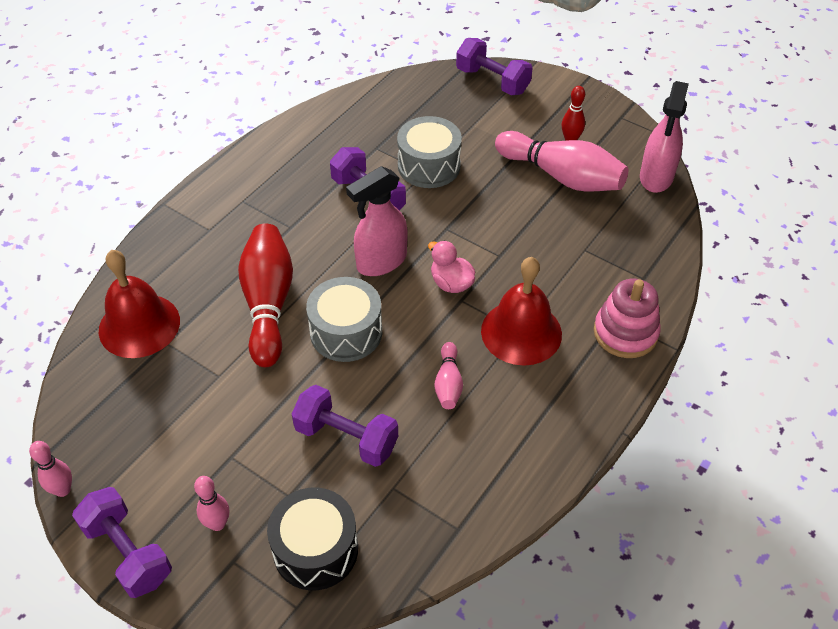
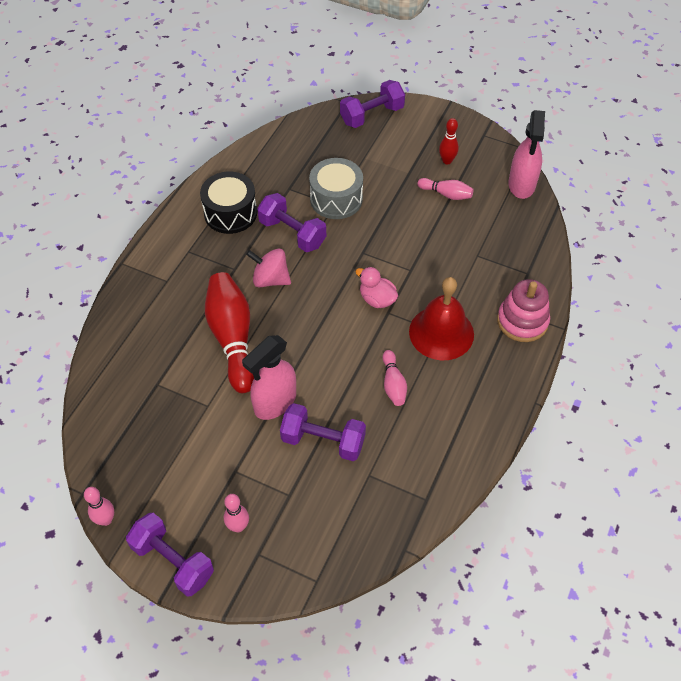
camera: 10 degrees left, 5 degrees up
red bell [99,250,180,358] -> none
black drum [267,488,358,590] -> black drum moved to [200,171,257,234]
grey drum [306,277,382,362] -> none
pink spray bottle [346,166,408,276] -> pink spray bottle moved to [242,335,296,420]
purple dumbbell [456,38,533,95] -> purple dumbbell turned 60 degrees counterclockwise [340,80,405,128]
pink bowling pin [495,131,628,191] -> pink bowling pin [417,178,474,200], size x0.49
none -> pink spinning top [246,248,291,287]

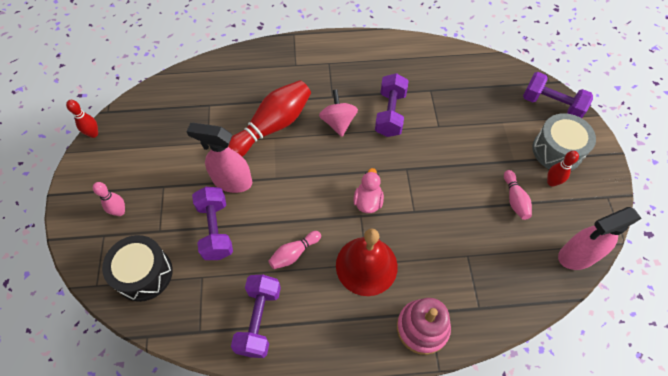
camera: 60 degrees right, 5 degrees up
pink bowling pin [84,487,114,526] -> red bowling pin [66,100,98,138]
purple dumbbell [126,513,214,597] -> purple dumbbell moved to [231,275,281,358]
black drum [200,171,257,234] -> black drum moved to [102,235,173,302]
grey drum [309,158,363,219] -> grey drum moved to [532,113,596,171]

